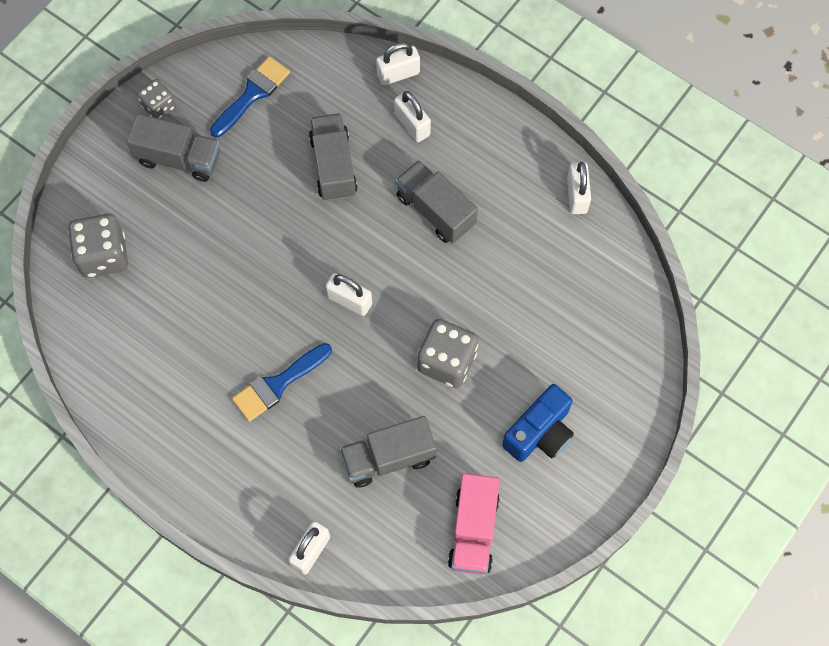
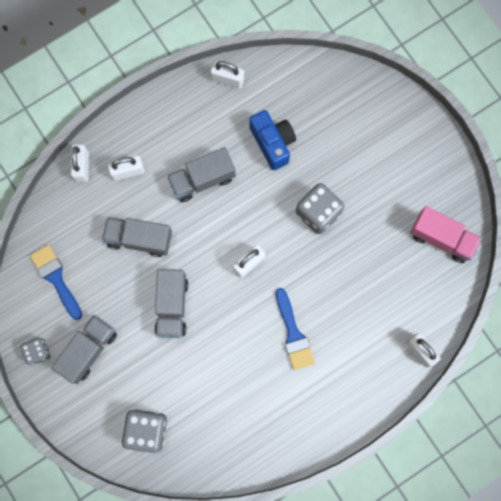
camera: 70 degrees left, 10 degrees up
grey truck [339,416,436,488] -> grey truck moved to [155,269,188,338]
blue camera [502,384,574,462] -> blue camera moved to [249,110,296,170]

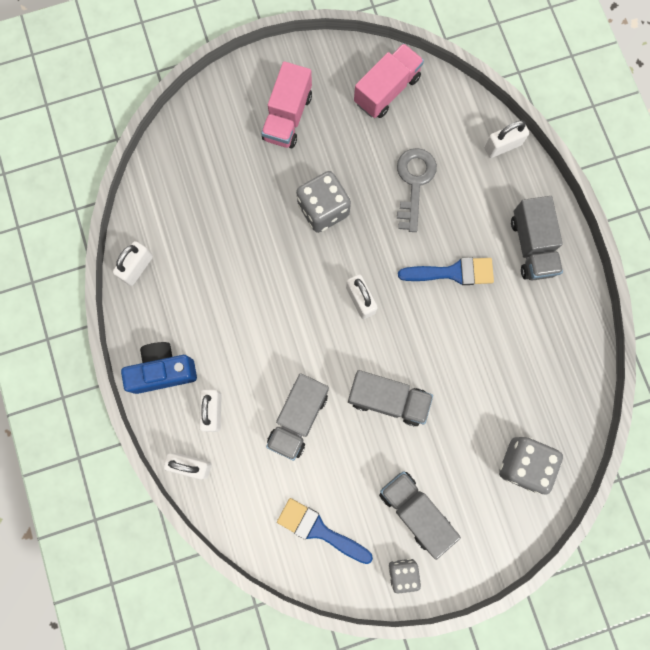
camera: 75 degrees left, 0 degrees up
blue brush [30,244,82,320] -> blue brush turned 45 degrees clockwise [277,498,373,564]
grey truck [167,147,236,202] -> grey truck moved to [511,196,563,280]
blue camera [249,110,296,170] -> blue camera moved to [121,342,197,394]
none -> pink truck [261,61,312,148]
none -> grey key [397,148,437,232]

